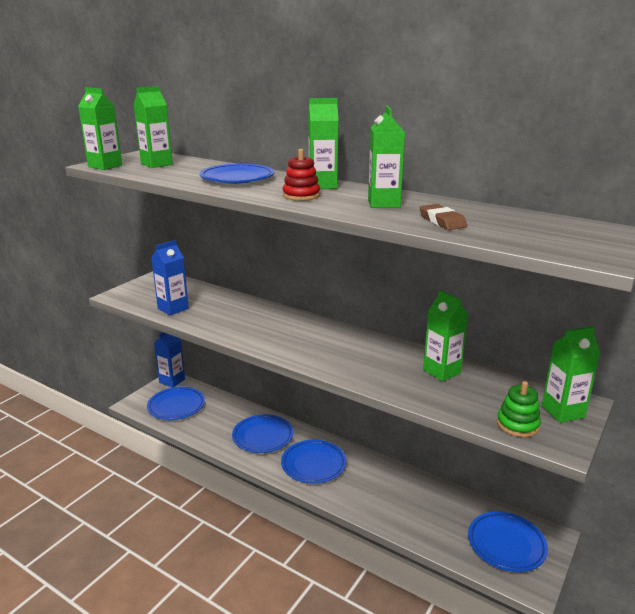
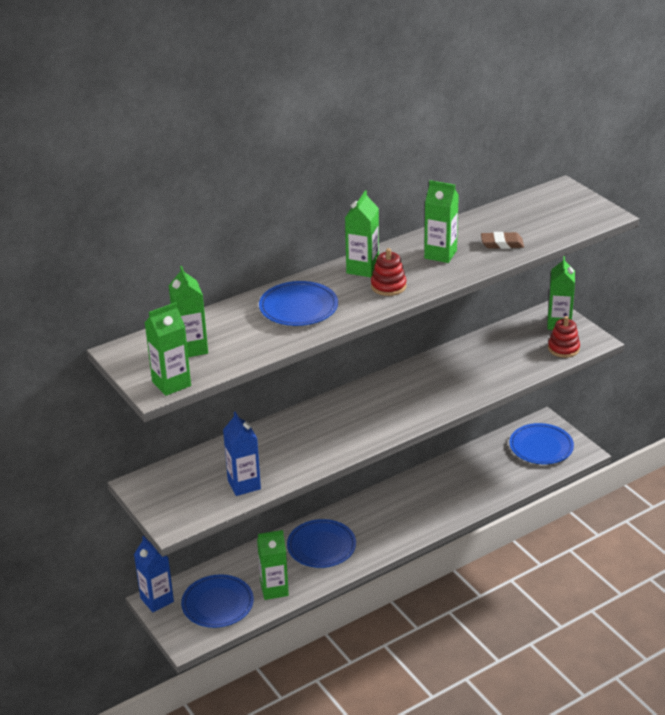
camera: 65 degrees left, 10 degrees up
blue plate [281,440,346,484] -> none
green carton [423,290,468,381] -> green carton moved to [257,530,289,600]
green stacking toy [497,381,541,437] -> red stacking toy [548,316,580,358]

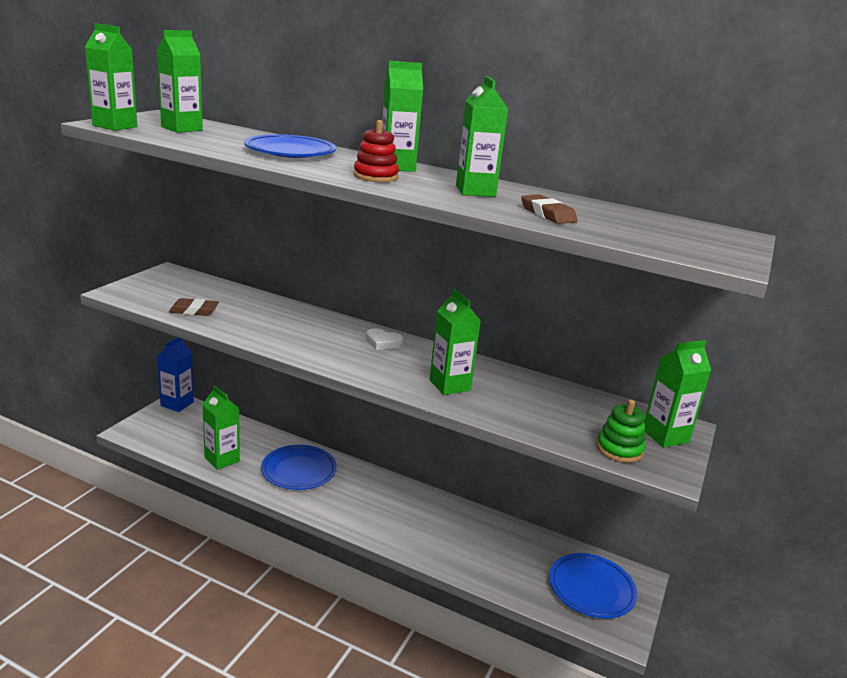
camera: 55 degrees right, 10 degrees down
blue plate [181,574,254,628] -> none
blue carton [223,412,261,496] -> brown eraser [169,298,219,316]
red stacking toy [548,316,580,358] -> green stacking toy [596,399,645,463]
none -> white heart [366,328,403,350]
none -> green carton [429,289,481,395]

